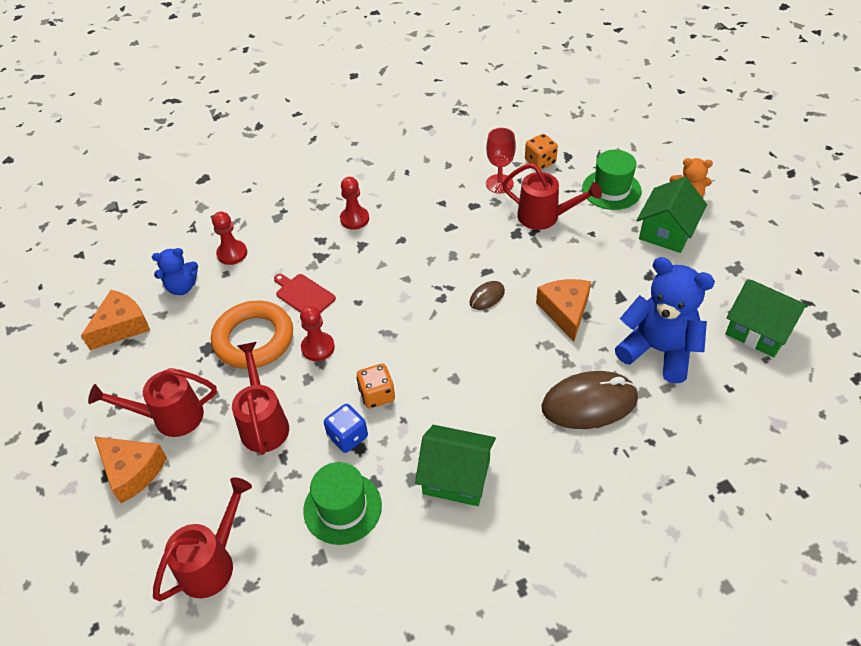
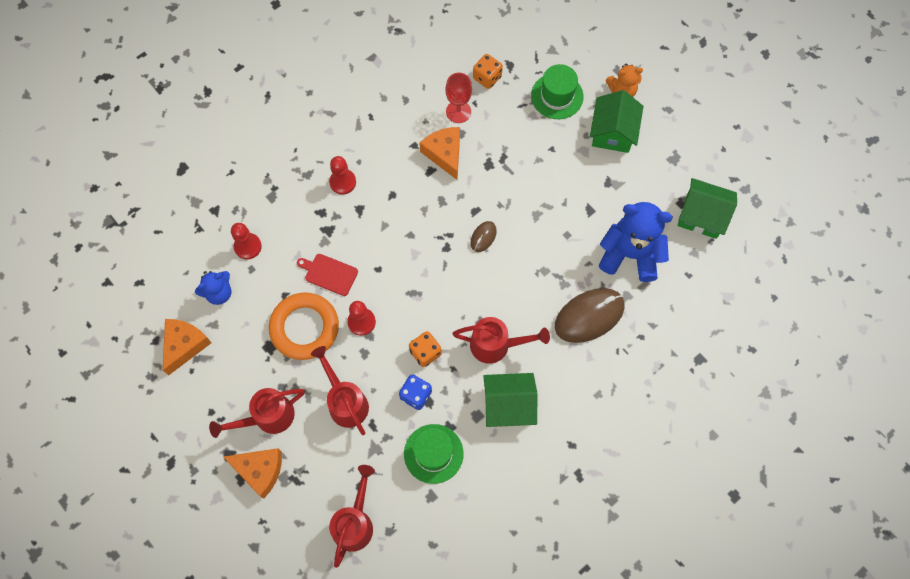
camera: 20 degrees left, 20 degrees up
red watering can [502,163,602,230] -> red watering can moved to [452,317,550,364]
orange cheese [536,279,591,341] -> orange cheese moved to [419,127,460,180]

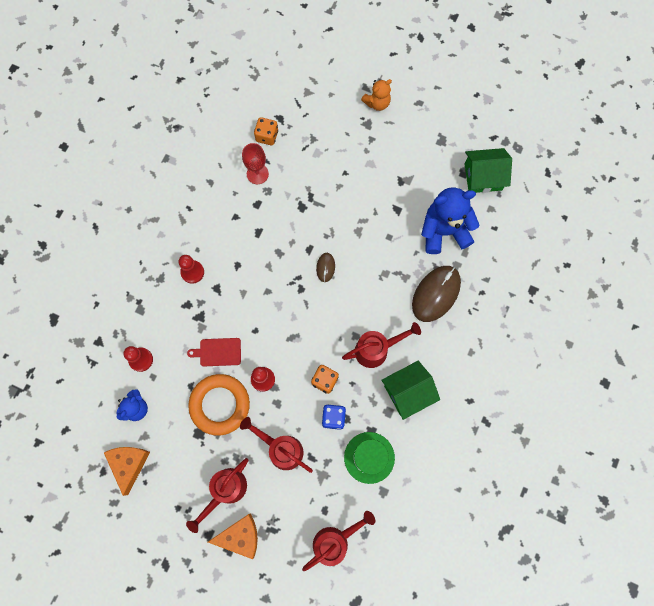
camera: 25 degrees left, 5 degrees up
red watering can [329,465,375,568] -> red watering can turned 60 degrees clockwise [302,511,375,571]
orange cheese [419,127,460,180] -> none
green hat [531,64,583,119] -> none
green house [590,90,643,153] -> none

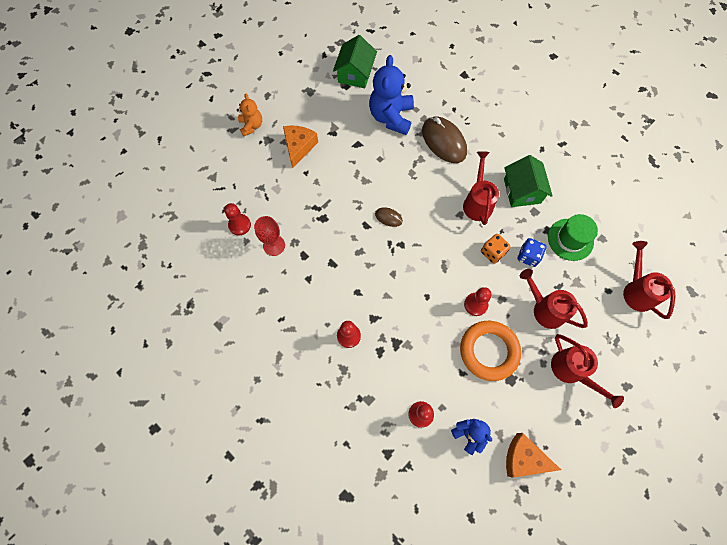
camera: 70 degrees left, 5 degrees down
red cutting board [187,338,241,366] -> none
orange cheese [208,513,258,559] -> orange cheese moved to [283,126,318,168]
red watering can [240,417,313,473] -> red watering can turned 75 degrees clockwise [520,269,588,329]
orange dice [254,117,278,145] -> red pawn [224,203,251,235]

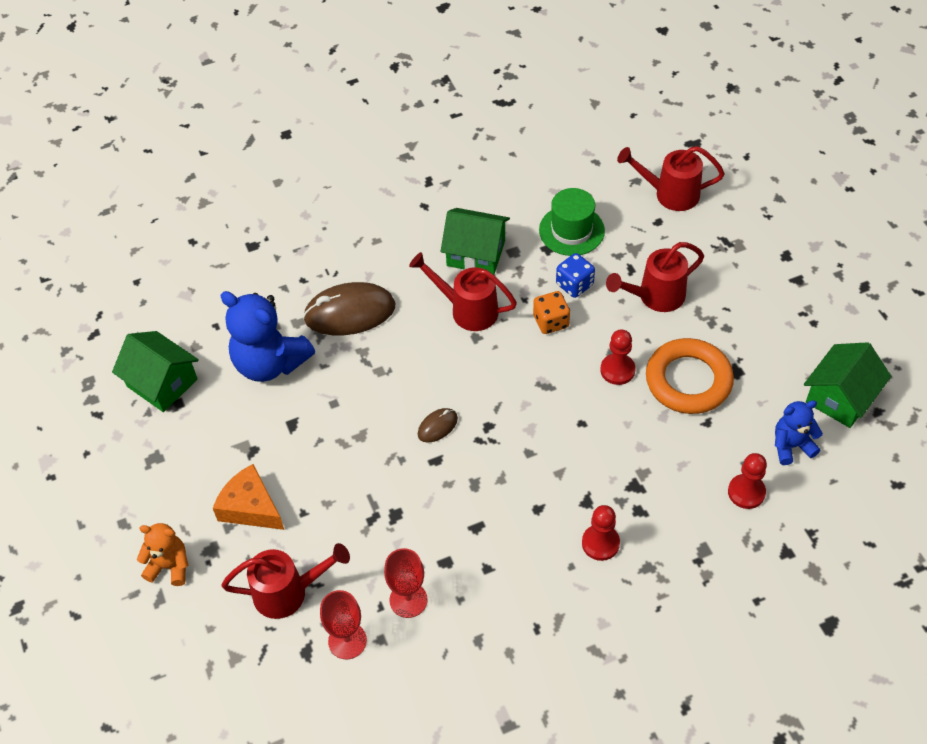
camera: 65 degrees left, 15 degrees down
red pawn [224,203,251,235] -> red goblet [320,590,367,659]
orange cheese [506,433,561,478] -> green house [804,342,891,428]
red watering can [551,334,624,408] -> red watering can moved to [221,543,350,619]

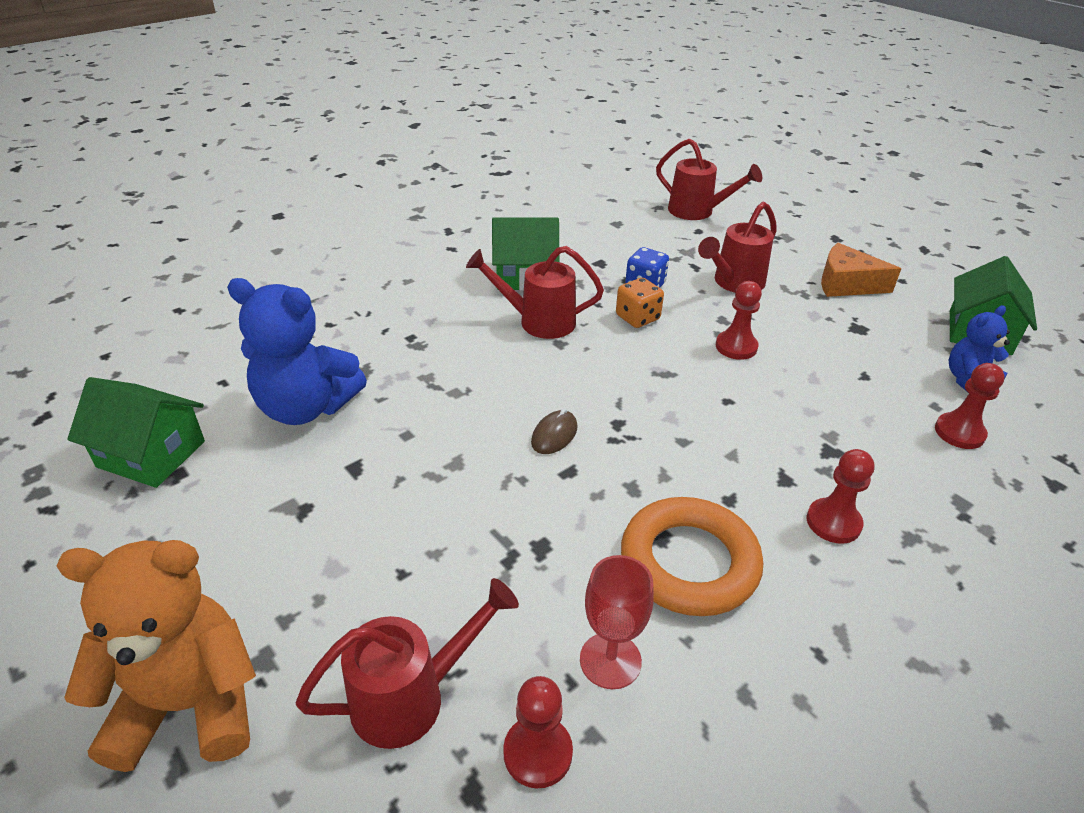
camera: 20 degrees left, 15 degrees down
orange teddy bear [137,523,189,586] -> orange teddy bear [57,540,256,772], size x1.79
orange cheese [213,464,284,530] -> orange cheese moved to [821,243,901,297]
brown mouse [303,282,395,335] -> none
red goblet [320,590,367,659] -> red pawn [503,676,573,789]
green hat [539,188,605,256] -> none
red watering can [617,146,725,211] -> red watering can turned 135 degrees counterclockwise [656,138,762,220]
orange ring [646,338,734,414] -> orange ring moved to [621,497,763,616]

